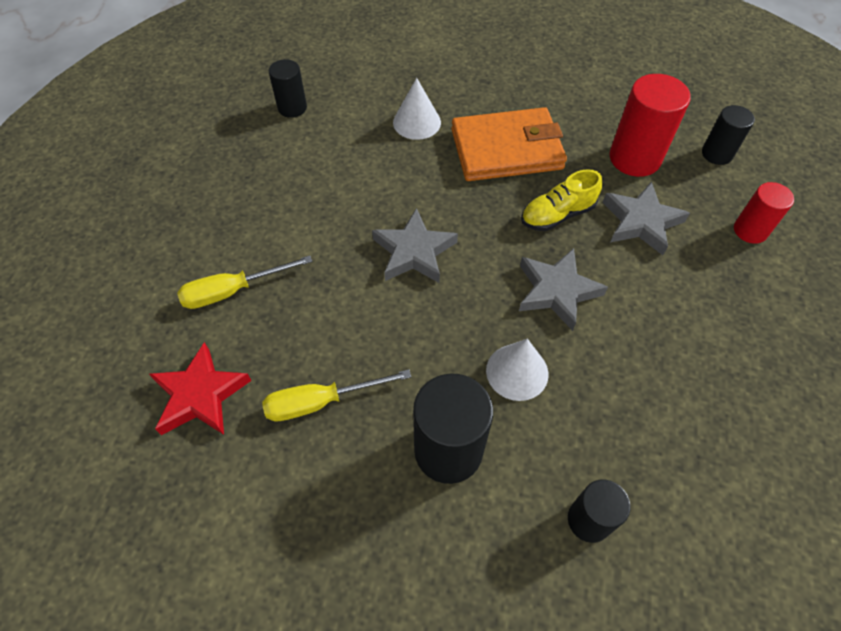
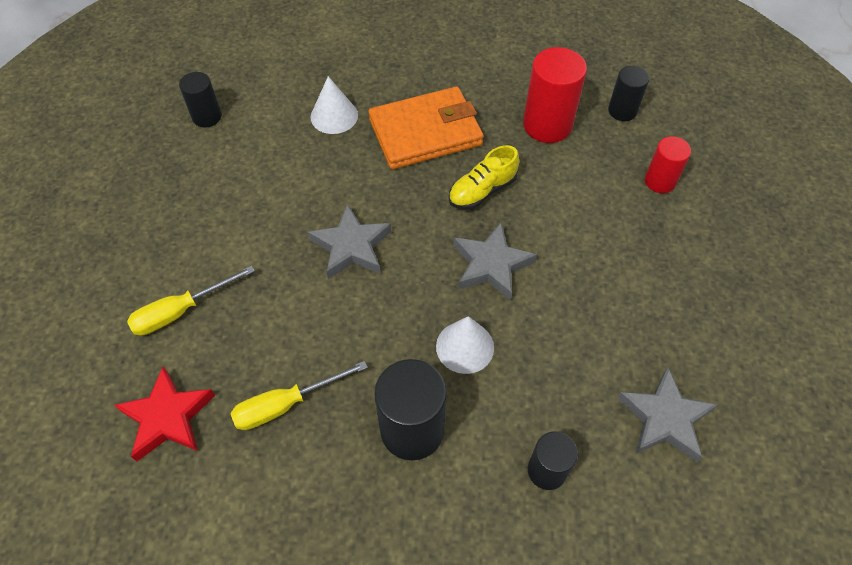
camera: 10 degrees left, 0 degrees up
grey star [602,181,690,255] -> grey star moved to [617,367,717,462]

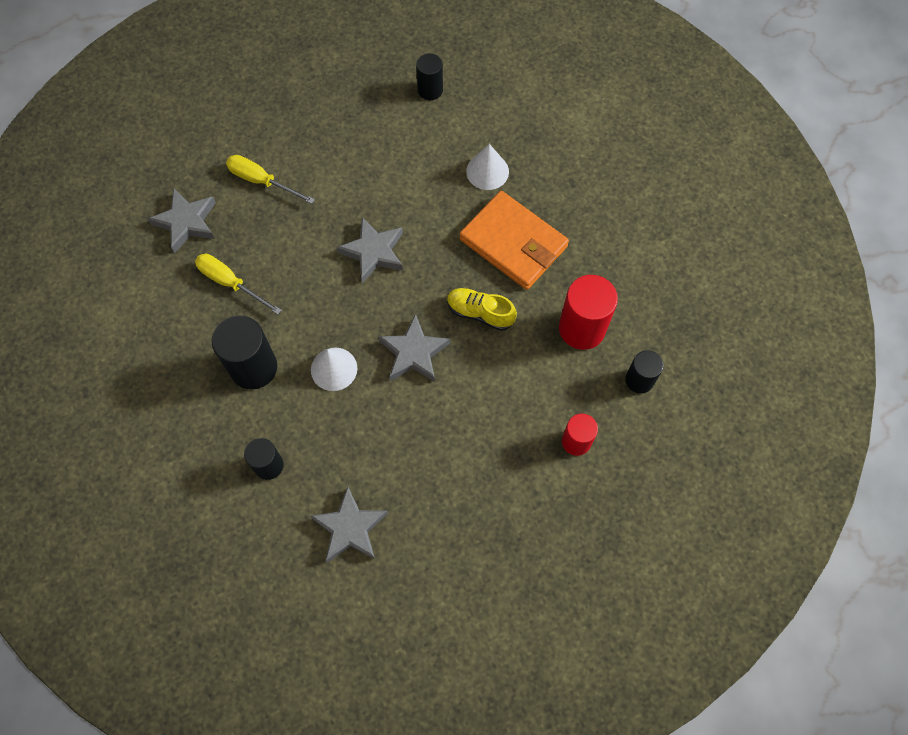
camera: 60 degrees right, 10 degrees up
red star [114,366,215,462] -> grey star [148,189,216,253]

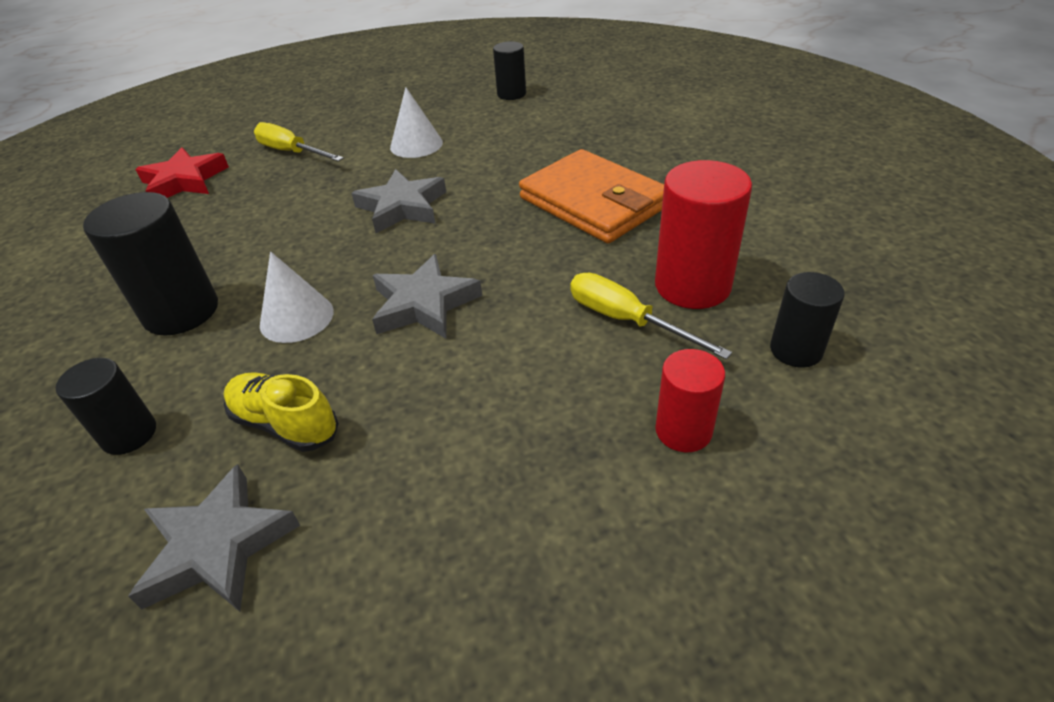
camera: 10 degrees right, 25 degrees down
grey star [148,189,216,253] -> red star [135,147,229,198]
yellow screwdriver [195,254,282,315] -> yellow screwdriver moved to [570,273,732,359]
yellow shoe [447,288,517,331] -> yellow shoe moved to [224,372,339,452]
white cone [466,144,509,190] -> white cone moved to [390,87,443,158]

